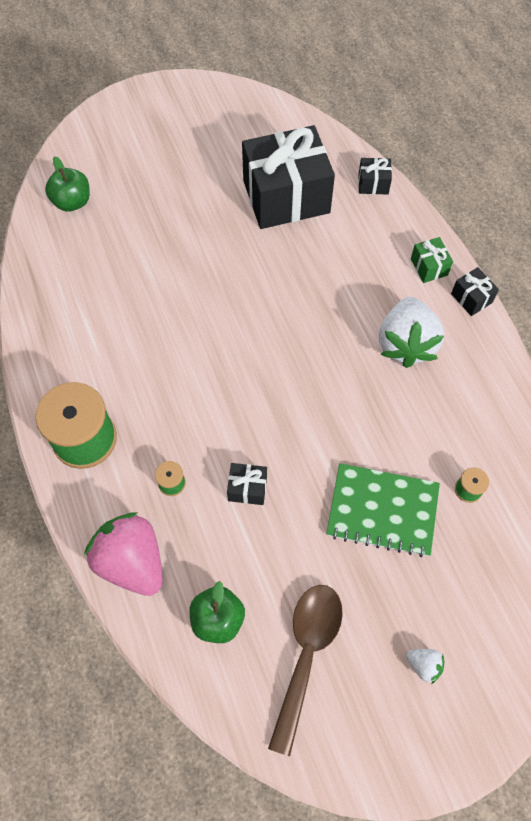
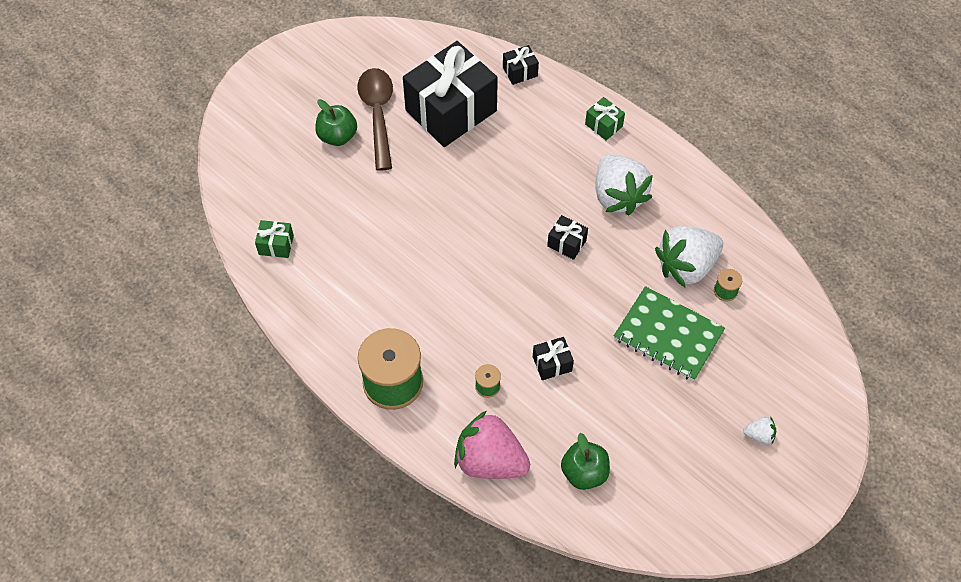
camera: 25 degrees left, 5 degrees down
green apple [45,156,90,212] -> green apple moved to [315,99,357,146]
brown spoon [268,585,343,756] -> brown spoon moved to [357,68,393,171]
green notebook [326,463,440,557] -> green notebook turned 45 degrees clockwise [614,286,725,381]
black gift [451,267,499,316] -> black gift moved to [547,215,588,260]
none -> green gift [255,220,294,258]
none -> white strawberry [655,226,723,287]

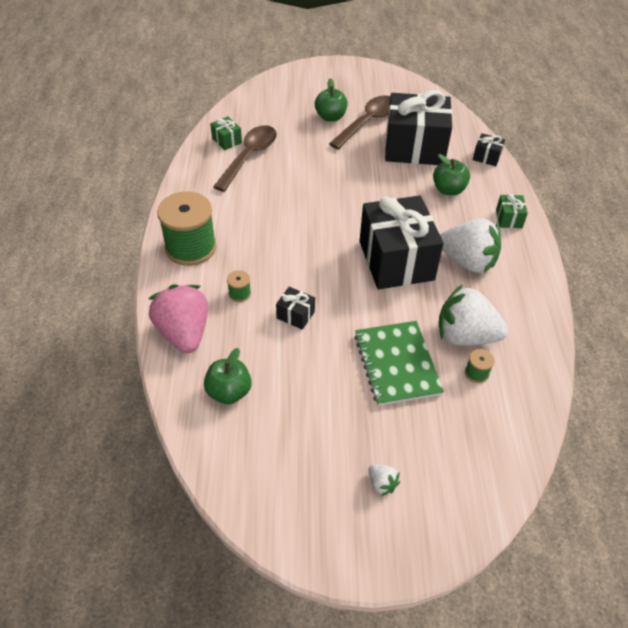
camera: 45 degrees right, 10 degrees down
black gift [547,215,588,260] -> black gift [359,196,444,289], size x2.44
white strawberry [595,154,653,216] -> white strawberry turned 90 degrees counterclockwise [440,218,501,273]
none -> brown spoon [213,125,277,192]
none -> green apple [433,154,470,196]

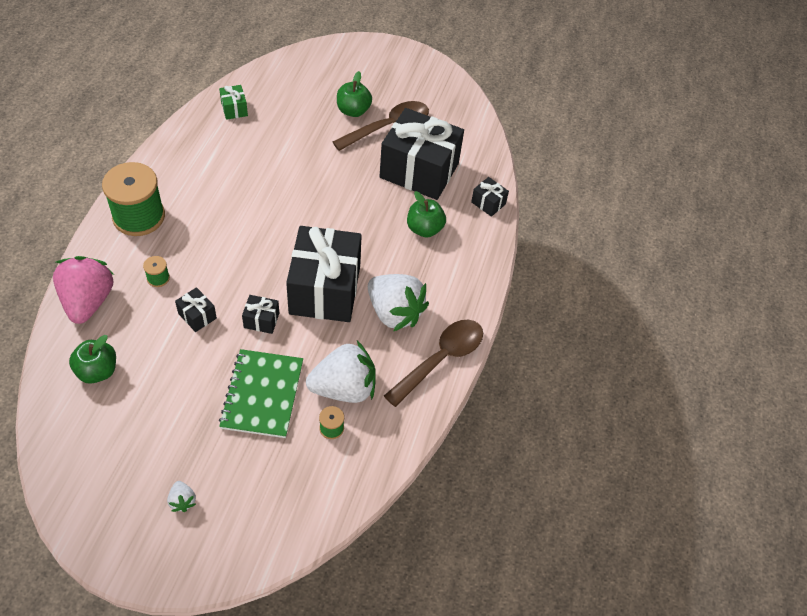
camera: 15 degrees right, 5 degrees up
brown spoon [213,125,277,192] -> brown spoon moved to [384,320,483,407]
white strawberry [438,284,508,346] -> white strawberry turned 135 degrees clockwise [306,341,376,403]
green gift [496,193,528,228] -> none
none -> black gift [242,295,279,334]

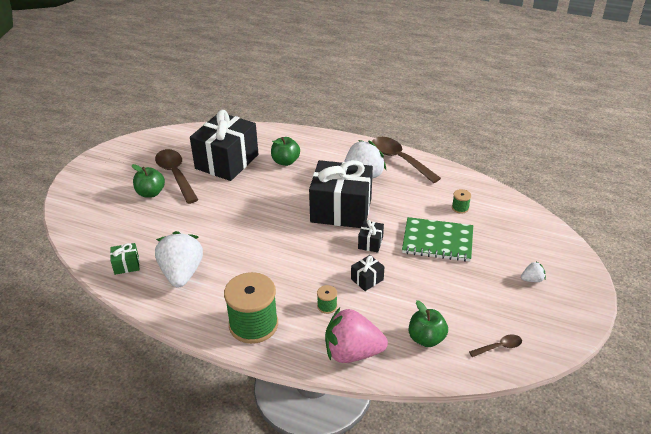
camera: 80 degrees left, 15 degrees down
white strawberry [306,341,376,403] -> white strawberry moved to [155,231,203,287]
black gift [471,177,509,217] -> none
none -> brown spoon [469,335,522,357]

